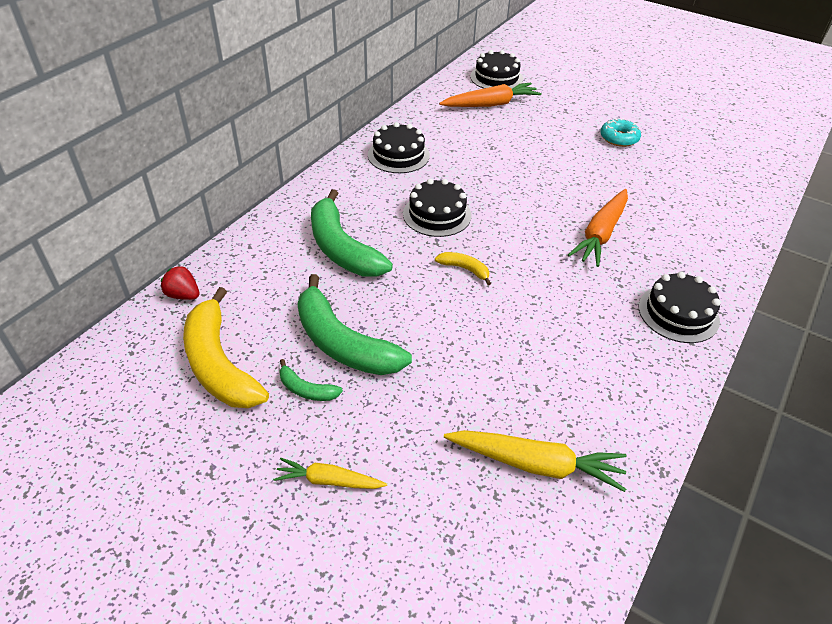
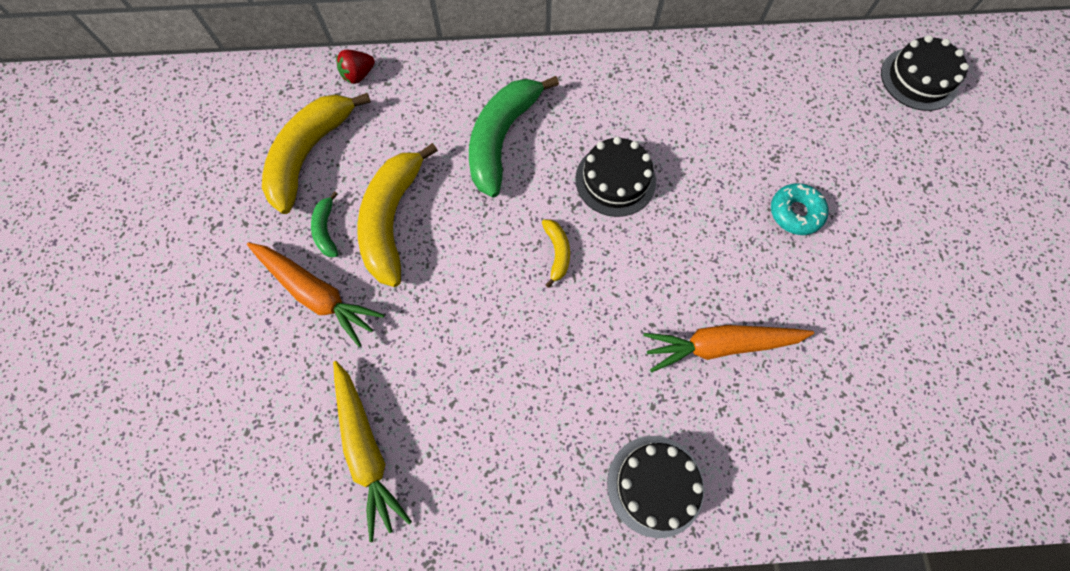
camera: 55 degrees right, 25 degrees up
red strawberry [161,266,199,300] -> red strawberry turned 120 degrees counterclockwise [336,50,375,84]
yellow carrot [273,458,387,489] -> none
green banana [297,274,412,375] -> yellow banana [357,143,438,287]
black cake [368,122,430,173] -> none
orange carrot [439,83,542,107] -> orange carrot moved to [247,242,384,347]
turquoise donut [600,119,641,147] -> turquoise donut moved to [771,183,829,235]

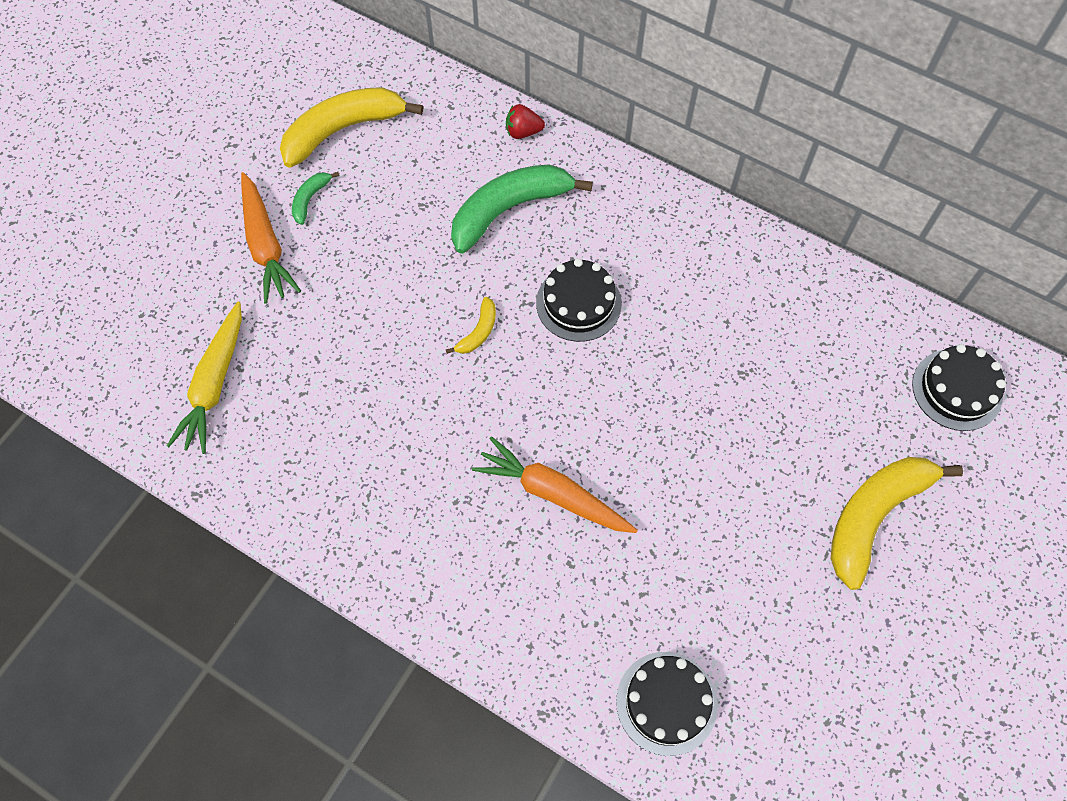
camera: 35 degrees right, 5 degrees down
red strawberry [336,50,375,84] -> red strawberry moved to [506,104,545,139]
yellow banana [357,143,438,287] -> yellow banana moved to [831,457,963,590]
black cake [607,436,704,538] -> black cake moved to [616,652,718,756]
turquoise donut [771,183,829,235] -> none

